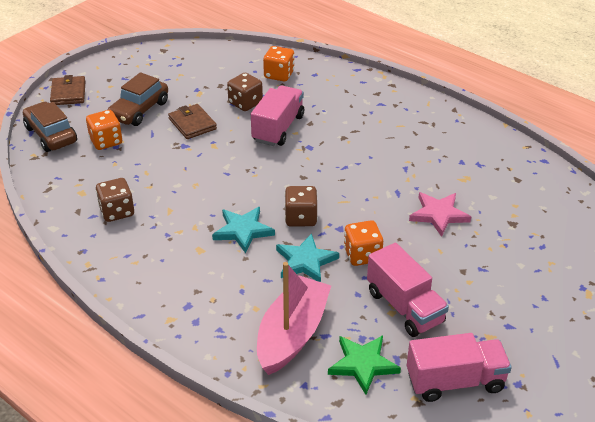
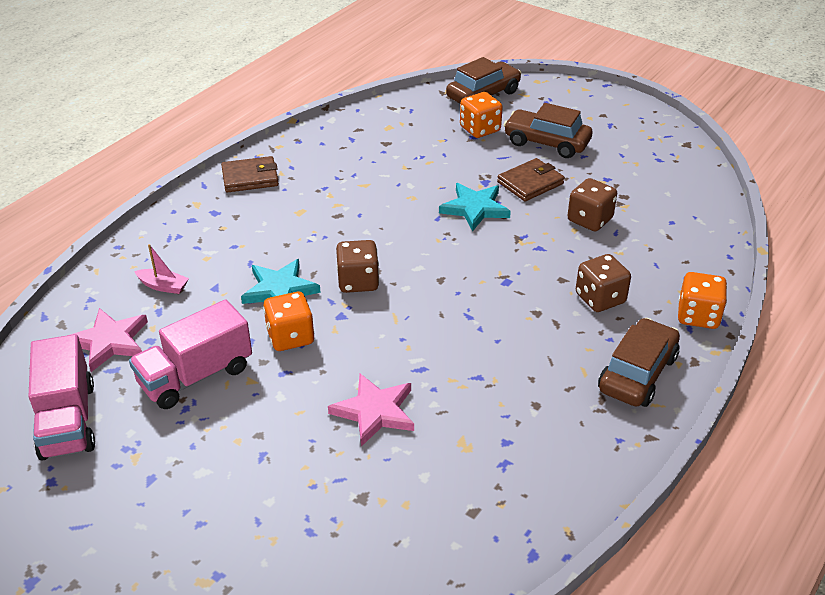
camera: 85 degrees right, 0 degrees up
brown wallet [50,75,86,105] -> brown wallet moved to [221,156,279,192]
brown dice [96,178,134,222] -> brown dice moved to [576,254,631,312]
turquoise star [212,207,275,253] -> turquoise star moved to [439,183,511,231]
pink truck [251,85,304,146] -> none
pink boat [257,262,331,375] -> pink boat [134,244,189,294], size x0.41
orange dice [263,46,294,81] -> orange dice moved to [678,272,727,329]
green star [328,335,401,395] -> pink star [70,308,148,372]
none -> brown car [598,318,680,407]

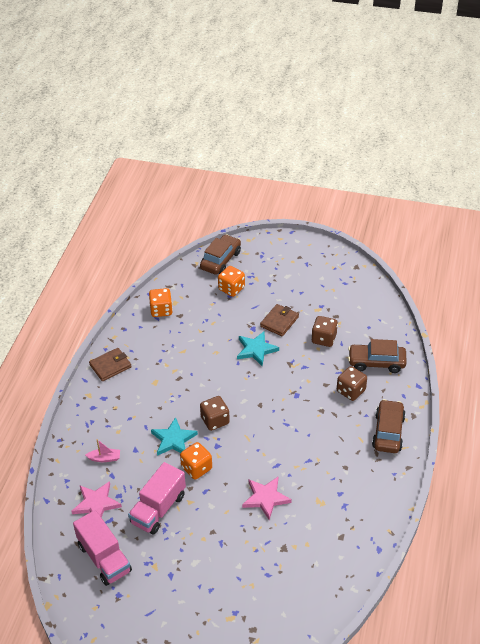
camera: 20 degrees left, 5 degrees up
brown car [504,103,593,158] -> brown car moved to [348,339,407,373]
orange dice [678,272,727,329] -> orange dice moved to [149,288,173,317]

